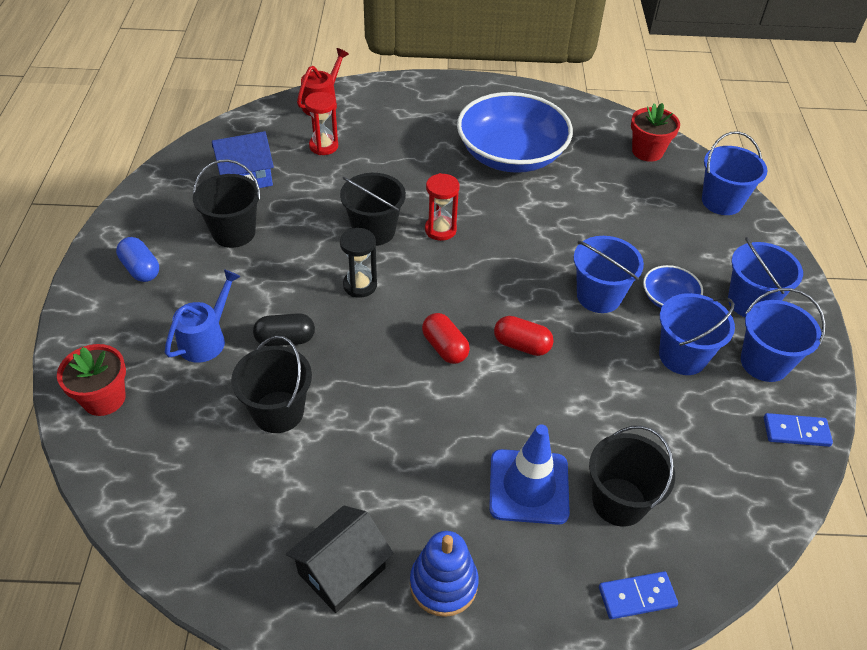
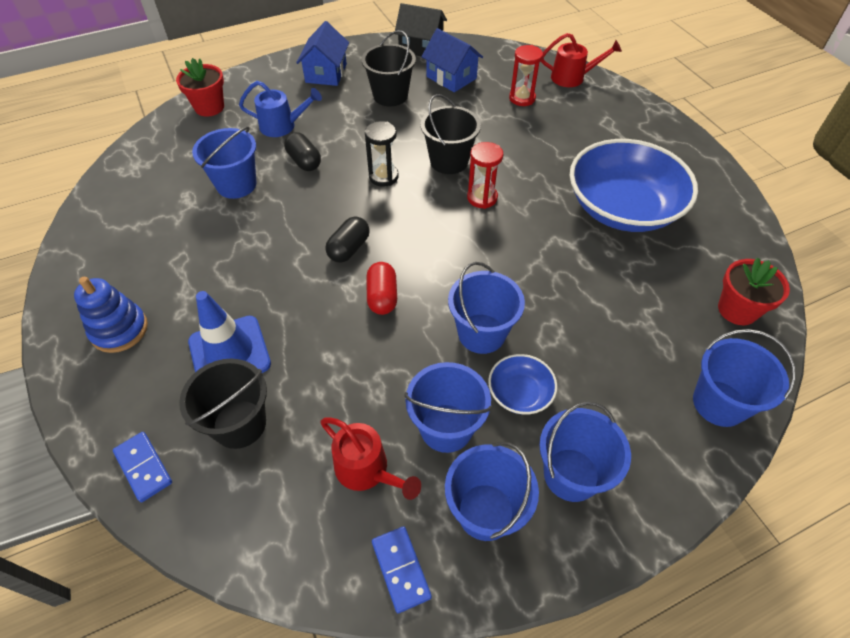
camera: 65 degrees right, 5 degrees up
blue capsule [116,237,159,282] -> blue house [296,21,349,86]
black bucket [231,336,312,433] -> blue bucket [192,126,256,199]
black house [286,505,394,613] -> black house moved to [395,3,447,56]
red capsule [422,313,470,364] -> black capsule [325,217,370,263]
none -> red watering can [320,418,421,500]

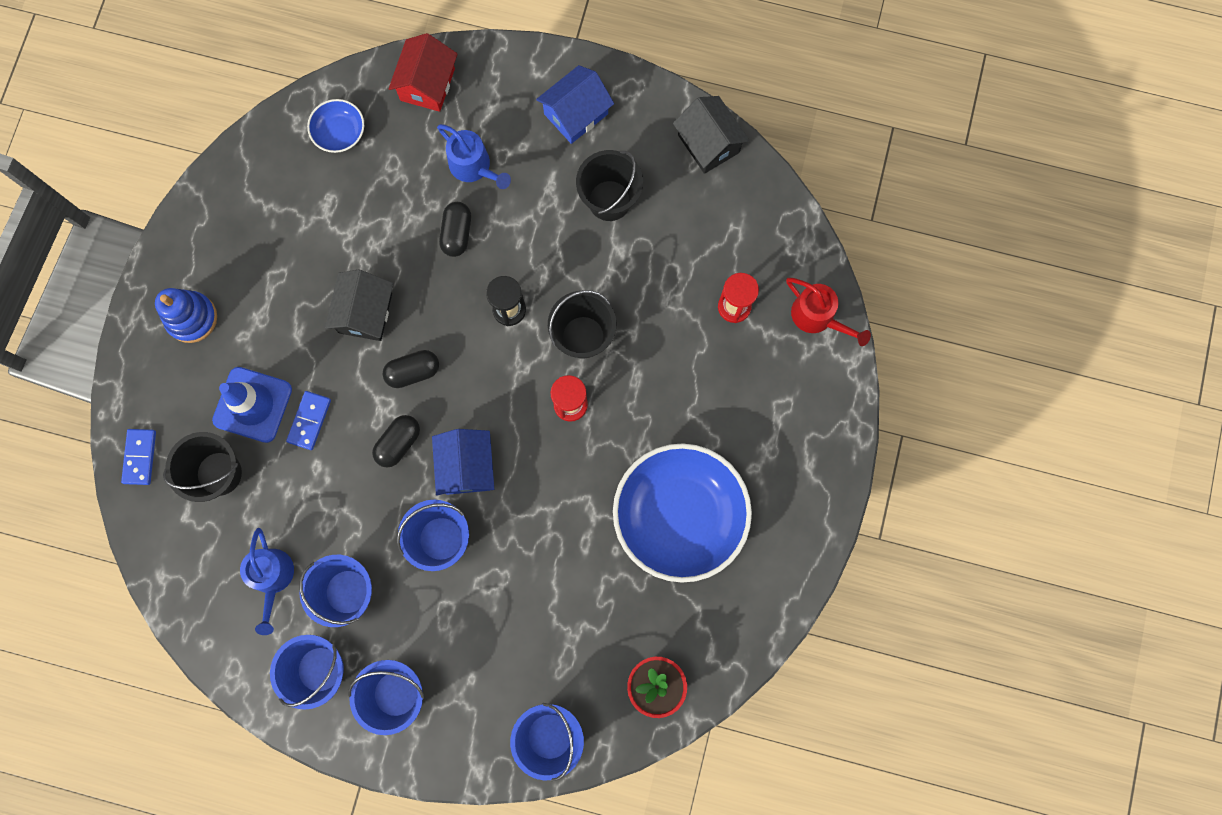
camera: 40 degrees right, 25 degrees up
red flower pot [176,58,224,117] -> red house [389,33,458,112]
blue bucket [192,126,256,199] -> none
red watering can [320,418,421,500] -> blue watering can [240,528,294,635]
red capsule [366,262,397,315] -> black capsule [372,415,420,468]
blue domino [372,526,432,613] -> blue domino moved to [286,391,331,450]
blue house [422,28,483,92] -> blue house moved to [432,429,494,495]
blue bowl [488,354,557,414] -> blue bowl moved to [307,99,364,153]
none -> black house [325,270,393,341]

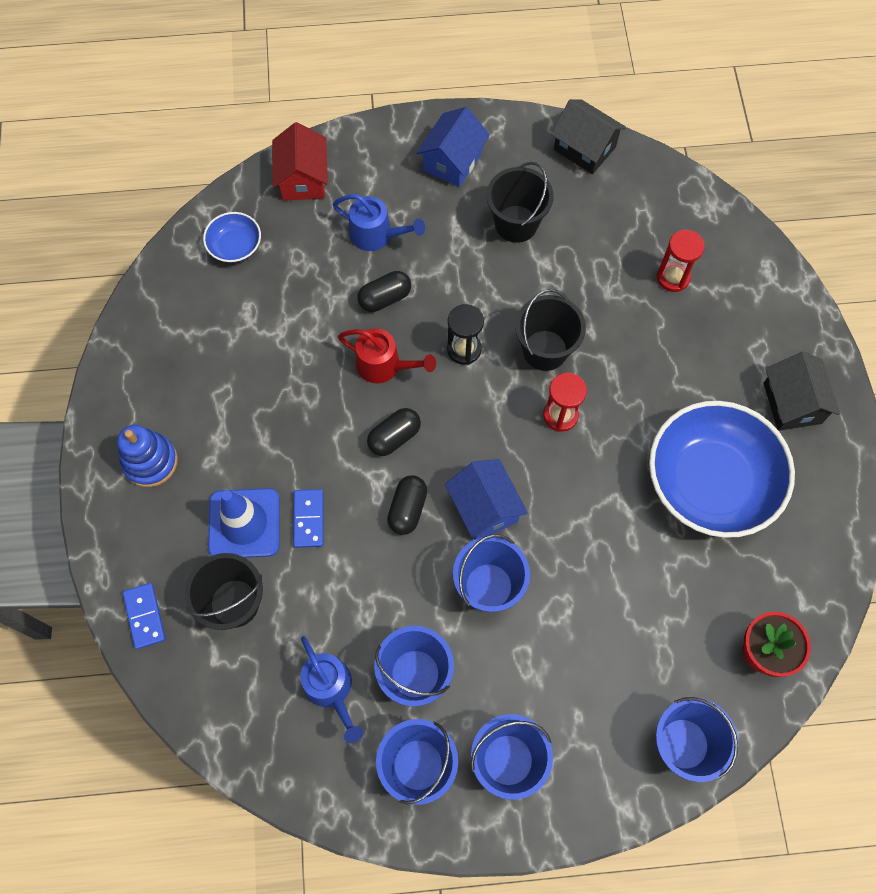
camera: 20 degrees left, 10 degrees down
black house [325,270,393,341] -> black house moved to [764,351,840,431]
black capsule [439,202,471,257] -> black capsule turned 75 degrees clockwise [358,271,411,312]
red watering can [786,278,871,346] -> red watering can moved to [338,328,436,383]

